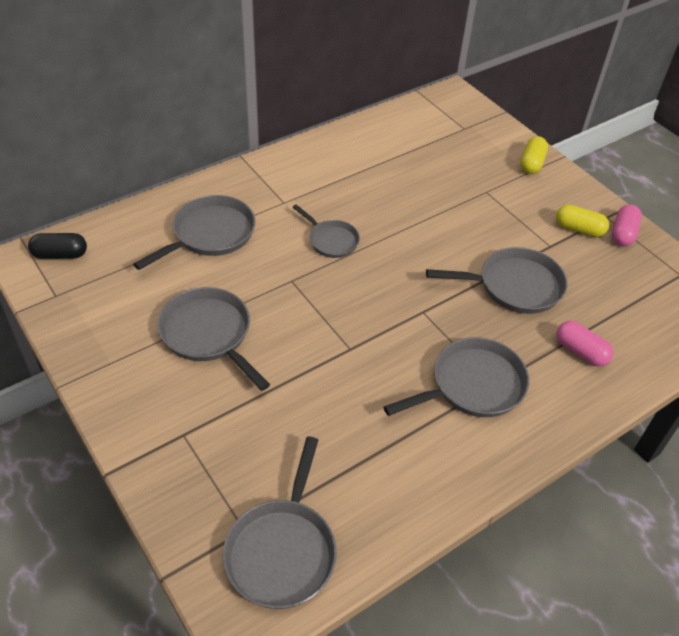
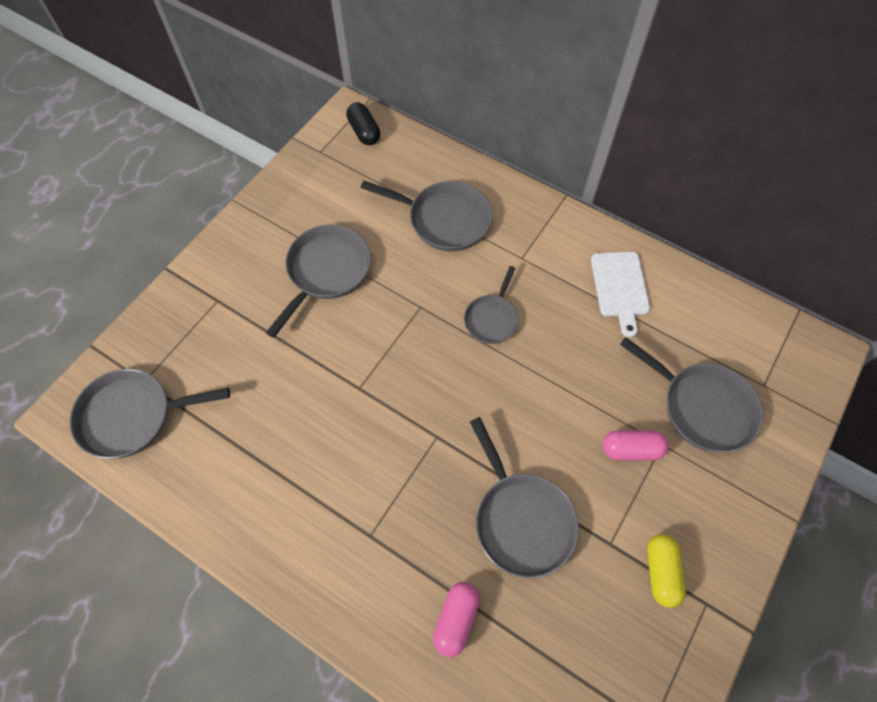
camera: 70 degrees right, 15 degrees up
grey pan [383,337,529,417] -> grey pan moved to [620,337,763,453]
yellow capsule [520,136,548,174] -> none
pink capsule [612,204,642,246] -> pink capsule moved to [602,430,669,460]
none -> white cutting board [591,252,650,337]

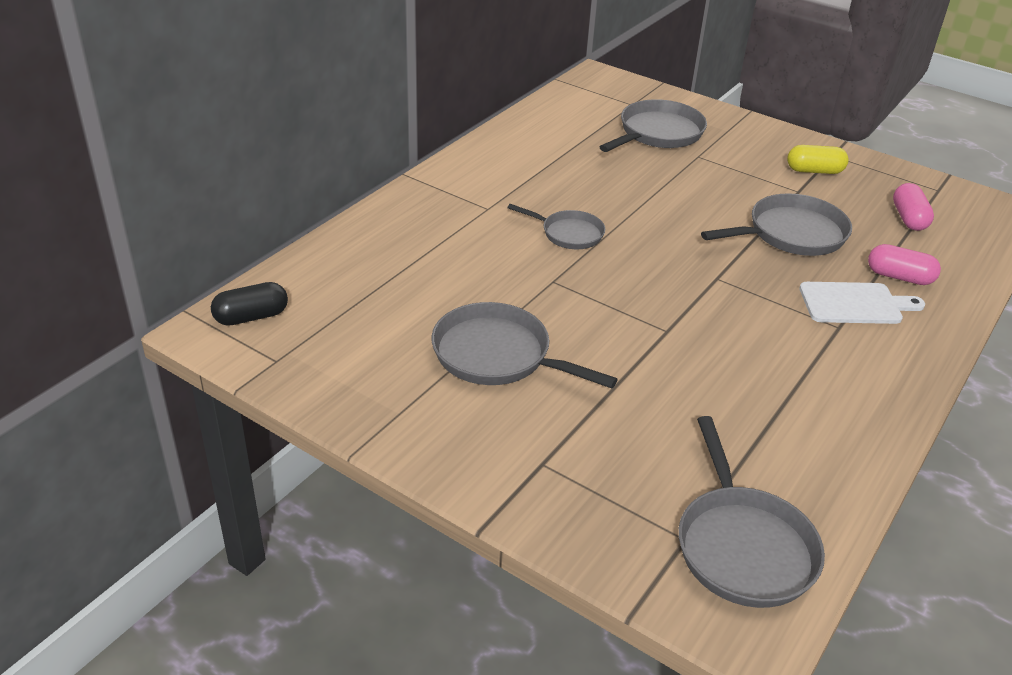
camera: 90 degrees left, 25 degrees down
grey pan [361,181,492,251] -> none
white cutting board [591,252,650,337] -> white cutting board moved to [799,282,925,324]
pink capsule [602,430,669,460] -> pink capsule moved to [893,183,934,231]

